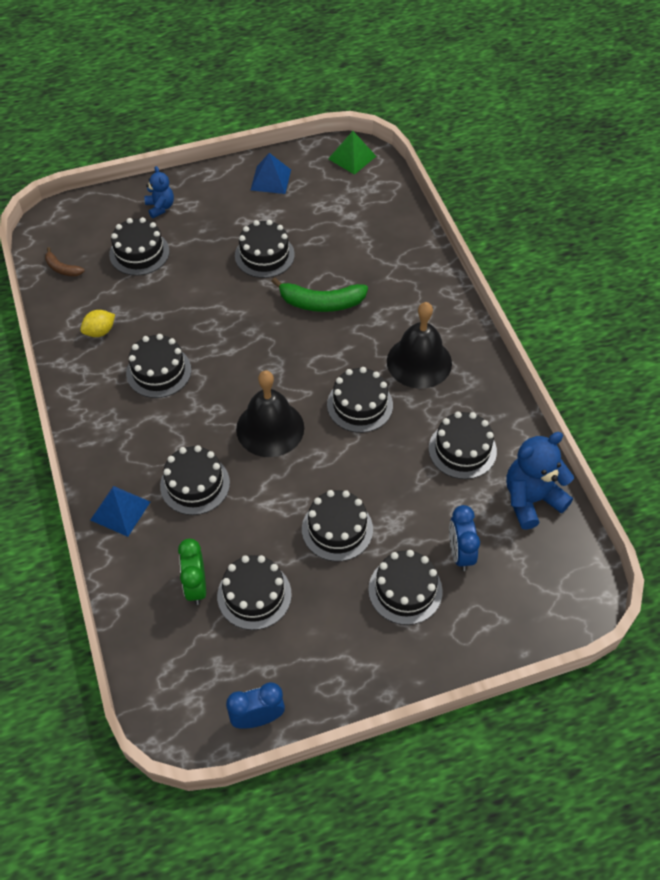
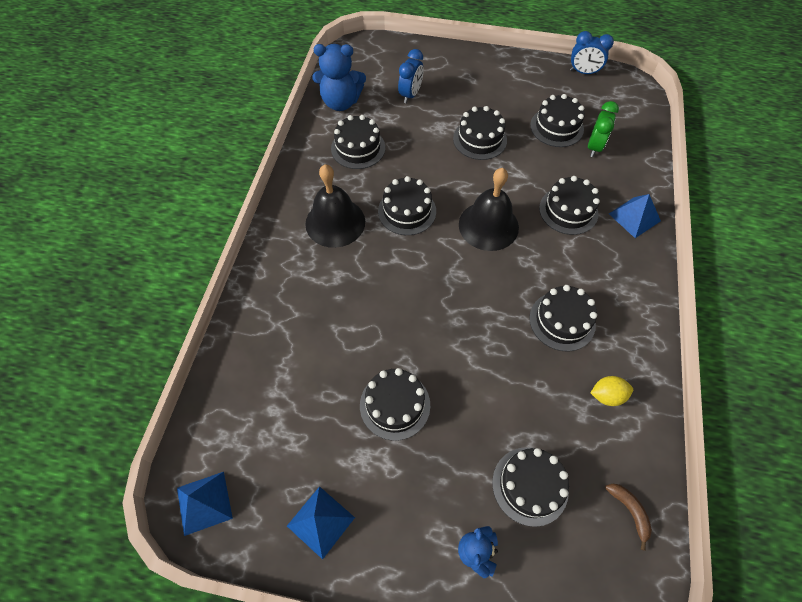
camera: 150 degrees left, 5 degrees up
green banana [271,277,368,312] -> none
green pyramid [328,131,376,175] -> blue pyramid [177,472,233,536]
black cake [368,550,443,625] -> none

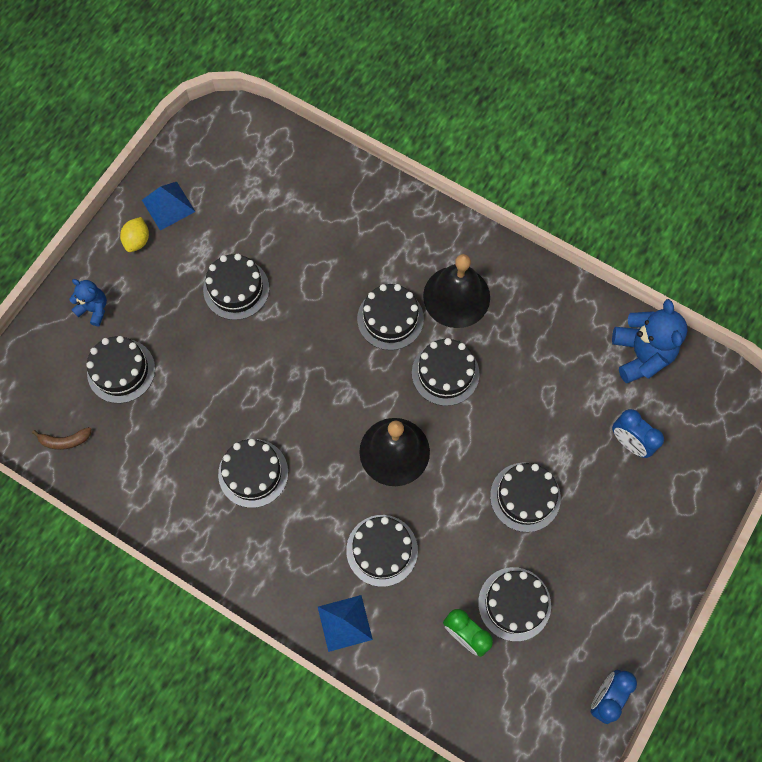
camera: 110 degrees right, 10 degrees up
blue pyramid [177,472,233,536] -> none
blue teddy bear [312,44,366,111] -> blue teddy bear turned 150 degrees clockwise [612,299,688,383]
black cake [331,115,385,169] -> black cake moved to [357,284,424,350]
yellow lemon [591,376,633,406] -> yellow lemon moved to [120,217,149,252]

